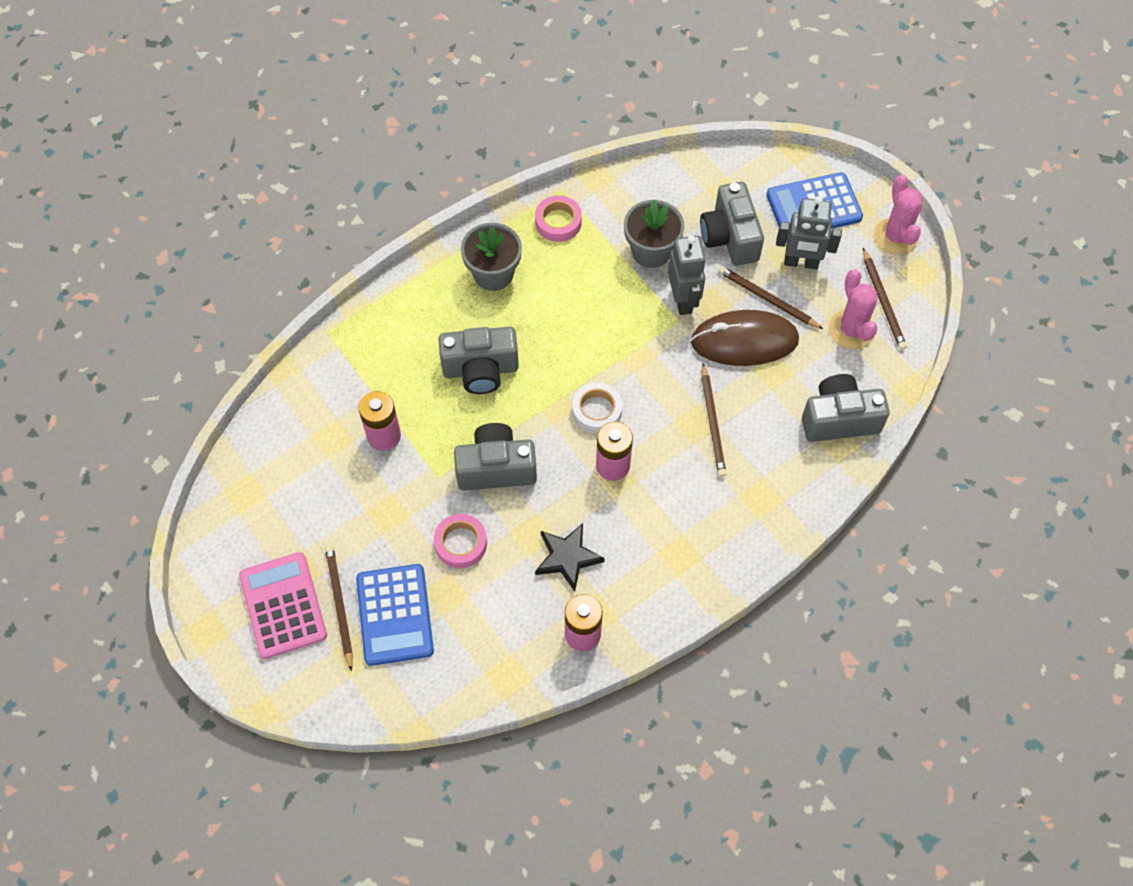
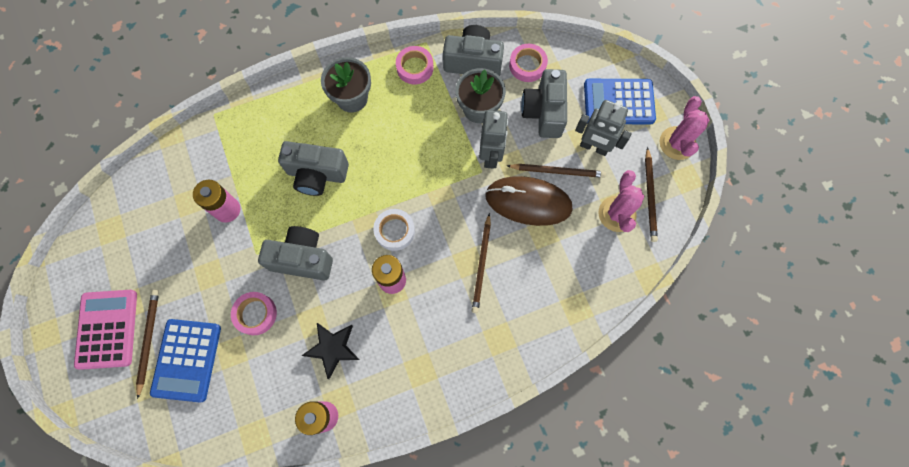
camera: 15 degrees right, 10 degrees up
brown pencil [718,266,823,329] -> brown pencil turned 135 degrees clockwise [507,164,606,178]
grey camera [802,374,890,442] -> grey camera moved to [443,25,504,76]
none -> pink tape [509,44,548,82]

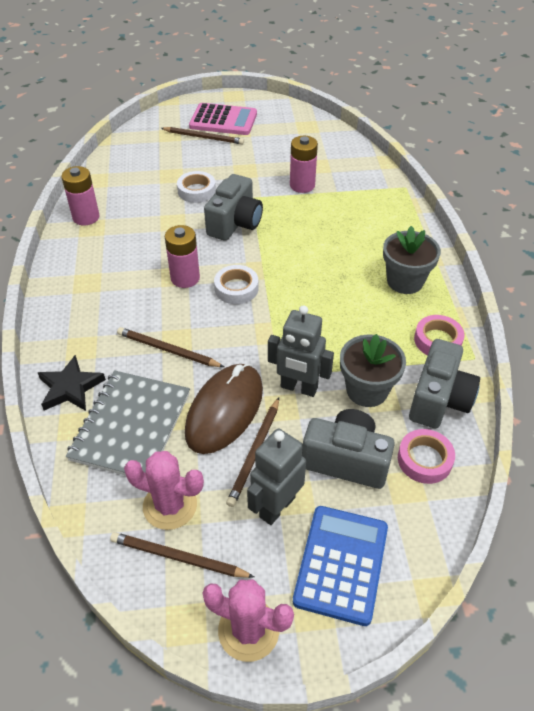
camera: 105 degrees right, 25 degrees down
blue calculator [150,319,221,402] -> none
pink tape [231,292,277,335] -> white tape [177,171,216,203]
grey camera [278,141,349,196] -> none
black star [302,323,360,379] -> black star moved to [38,355,106,411]
none -> grey notebook [66,370,190,476]

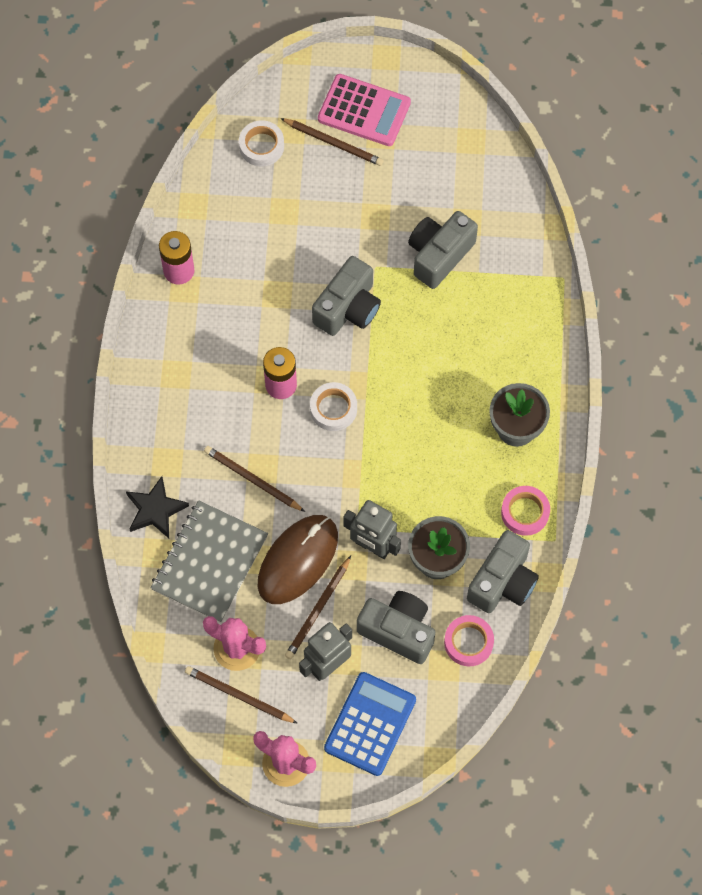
camera: 10 degrees right, 20 degrees up
white tape [177,171,216,203] -> white tape moved to [239,120,284,166]
pink battery [290,136,318,193] -> grey camera [408,211,478,289]

